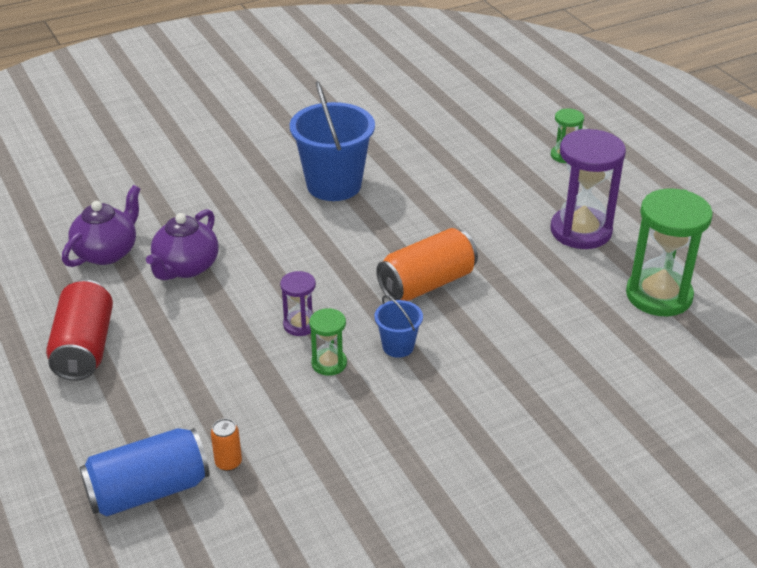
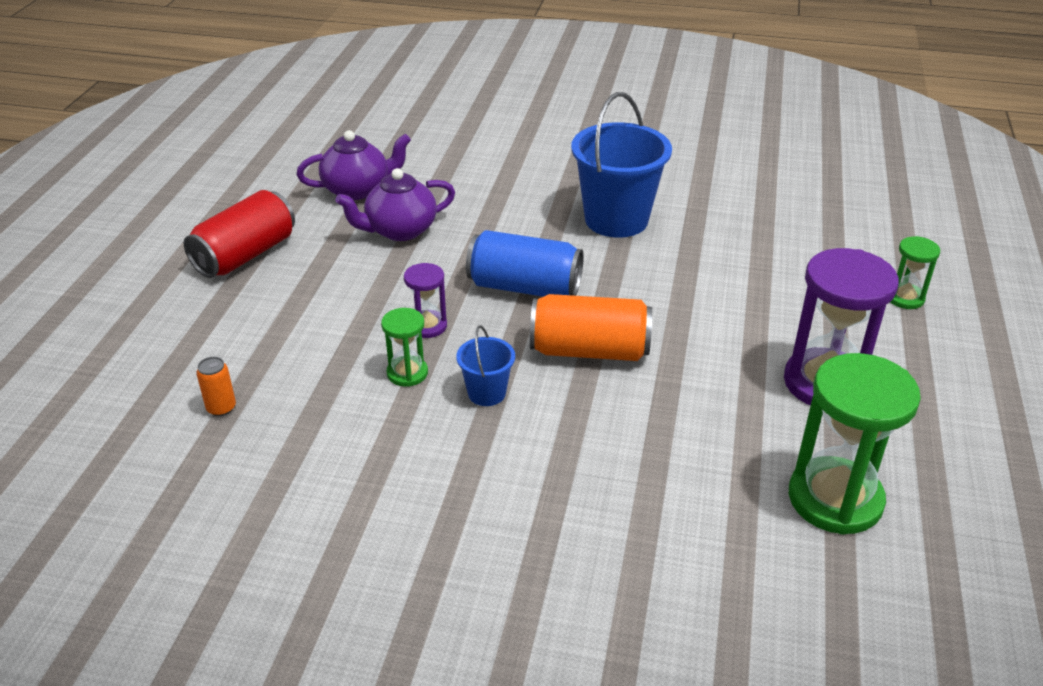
camera: 40 degrees right, 0 degrees up
blue can [79,428,210,517] -> blue can moved to [466,230,584,297]

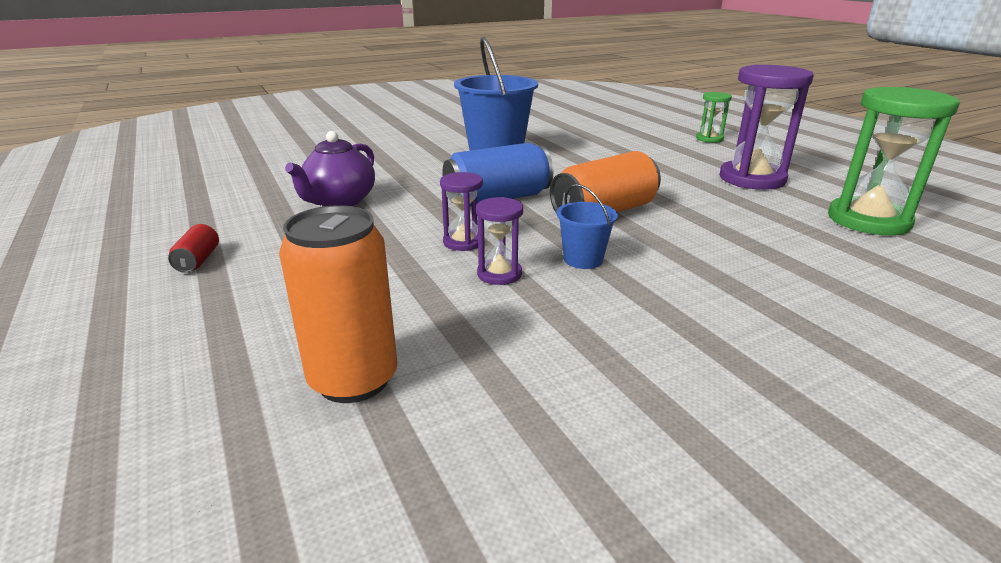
camera: 40 degrees left, 10 degrees down
red can [184,190,295,278] -> red can [168,224,219,273], size x0.46
orange can [196,357,236,416] -> orange can [279,205,398,403], size x2.16
purple teapot [297,130,411,200] -> none
green hourglass [381,308,428,387] -> purple hourglass [476,197,523,285]

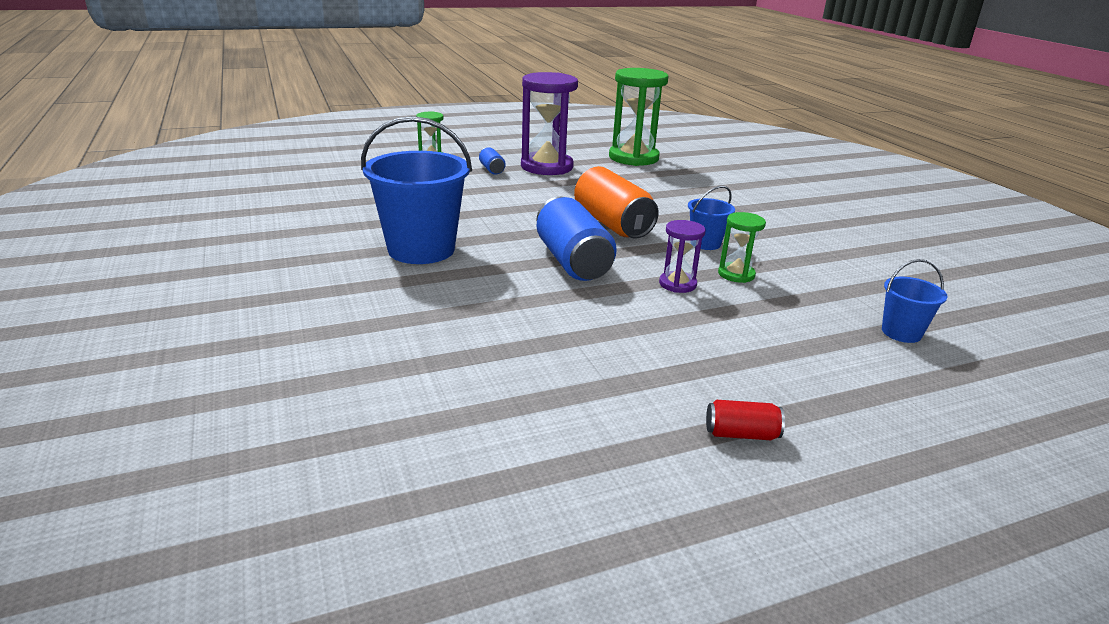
camera: 85 degrees left, 0 degrees up
orange can [279,205,398,403] -> blue bucket [882,259,948,343]
purple teapot [285,131,375,206] -> none
purple hourglass [476,197,523,285] -> green hourglass [718,212,766,283]
none -> blue can [479,147,506,175]

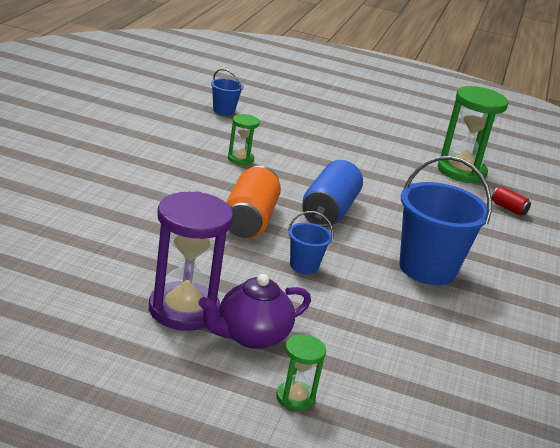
camera: 145 degrees left, 0 degrees up
blue can [479,147,506,175] -> purple teapot [199,274,311,349]
green hourglass [609,68,668,166] -> green hourglass moved to [438,86,509,183]
purple hourglass [659,220,705,293] -> none
blue bucket [688,186,735,250] -> blue bucket moved to [288,211,334,274]
red can [706,400,785,440] -> red can moved to [492,187,531,216]

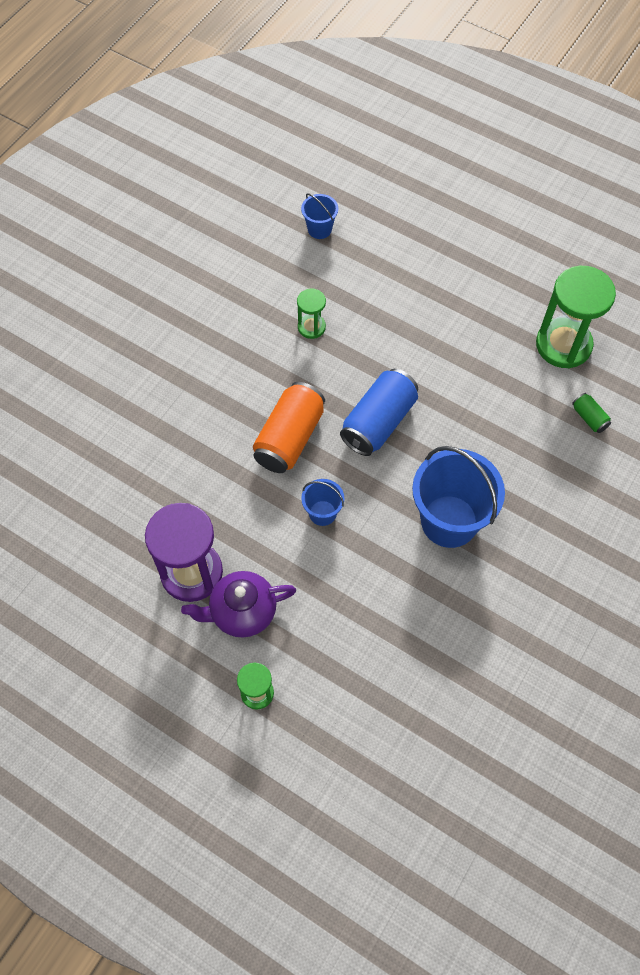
camera: 20 degrees right, 35 degrees up
red can [492,187,531,216] -> green can [572,393,611,433]

